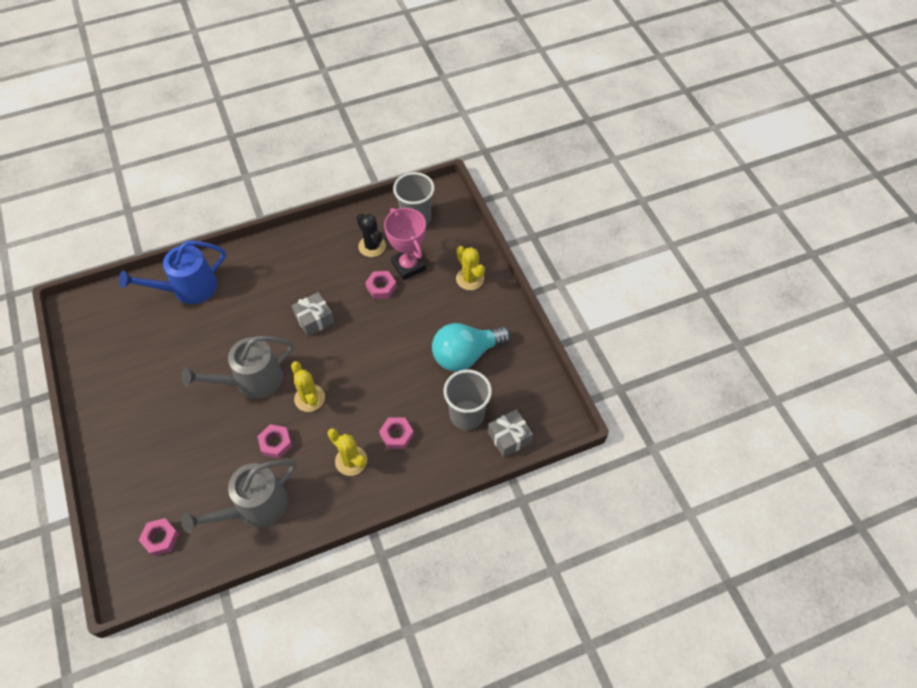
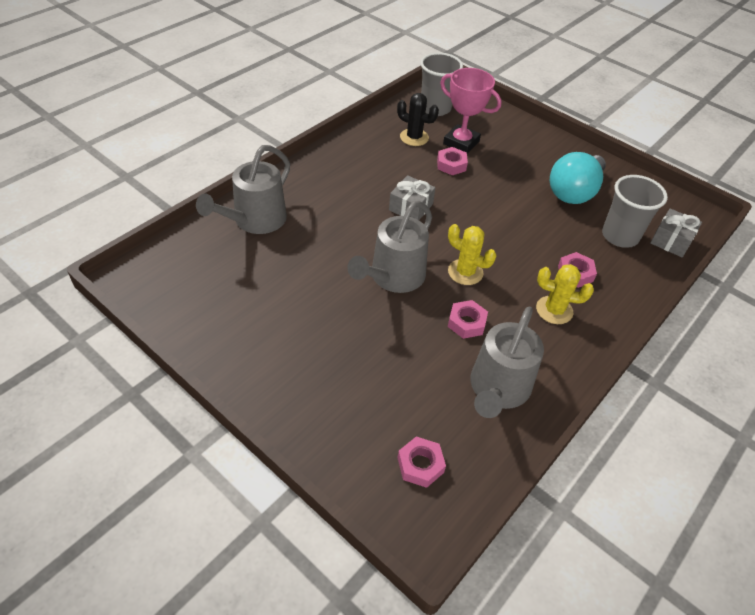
camera: 30 degrees left, 10 degrees down
blue watering can [119,241,226,304] -> grey watering can [196,145,290,234]
yellow cactus [456,246,485,290] -> none

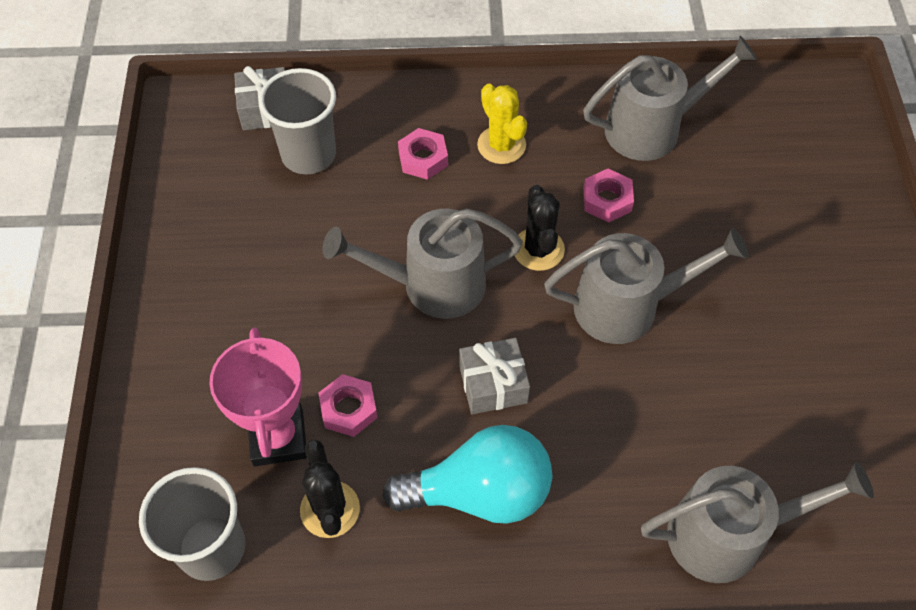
camera: 130 degrees left, 10 degrees up
pink nut [398,436,446,488] -> none
yellow cactus [448,224,496,285] -> black cactus [515,185,565,271]
turquoise light bulb [550,152,606,204] -> turquoise light bulb moved to [383,425,552,524]
none -> grey watering can [323,208,523,319]

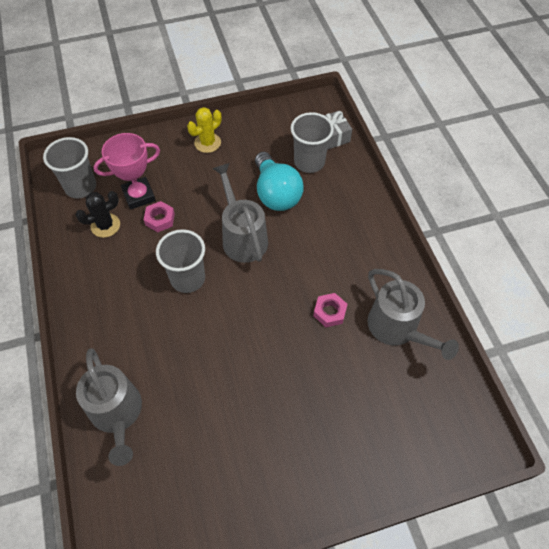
camera: 75 degrees right, 0 degrees up
turquoise light bulb [383,425,552,524] -> turquoise light bulb moved to [255,152,304,211]
pink nut [398,128,448,180] -> none
grey gift [459,338,530,415] -> grey cup [156,229,205,293]
yellow cactus [477,84,527,164] -> yellow cactus moved to [187,107,222,153]
black cactus [515,185,565,271] -> none
grey watering can [544,228,749,344] -> none

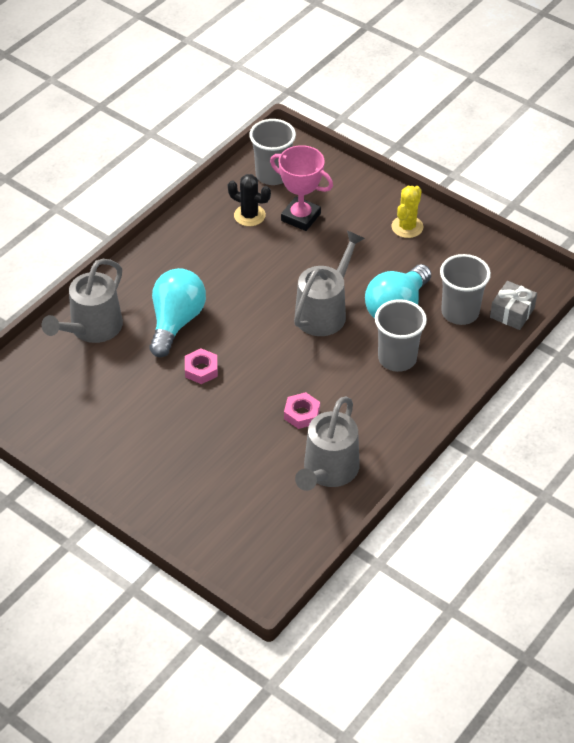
camera: 55 degrees right, 10 degrees down
pink nut [144,201,175,232] -> pink nut moved to [185,349,218,384]
grey cup [156,229,205,293] -> grey cup moved to [375,299,427,372]
yellow cactus [187,107,222,153] -> yellow cactus turned 75 degrees counterclockwise [392,186,423,238]
none -> turquoise light bulb [150,268,206,357]

